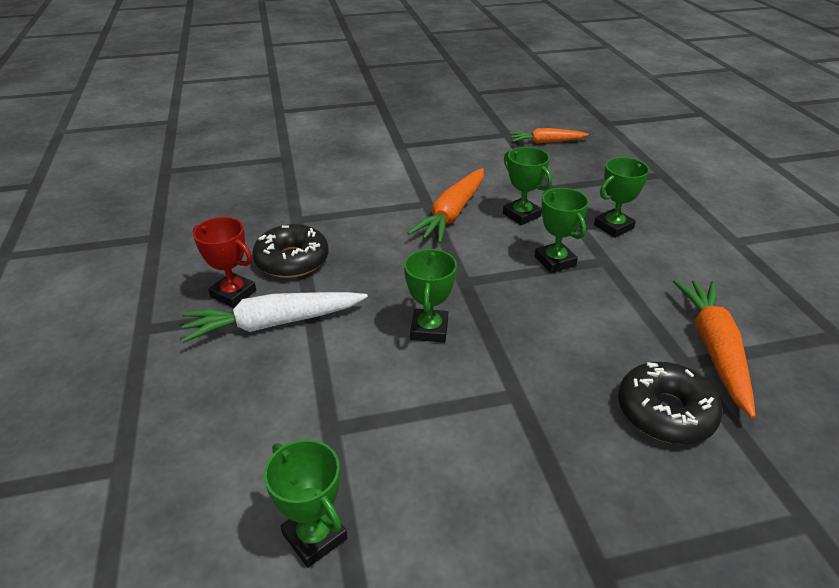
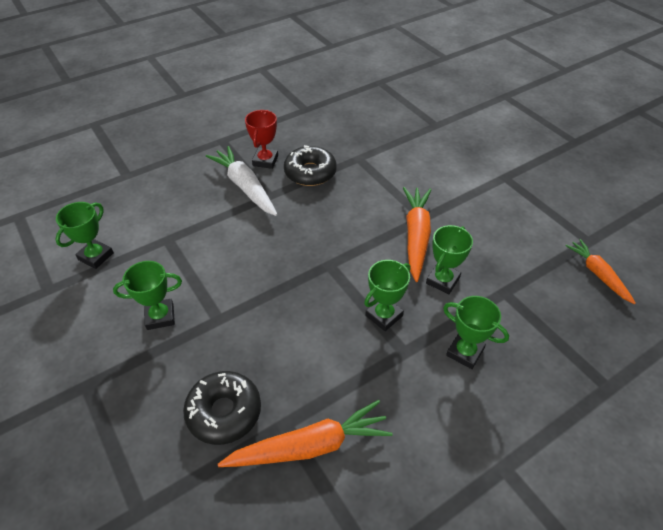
camera: 70 degrees right, 10 degrees up
green trophy [404,249,457,342] -> green trophy moved to [113,261,182,330]
orange carrot [408,168,484,243] -> orange carrot turned 90 degrees clockwise [403,187,431,282]

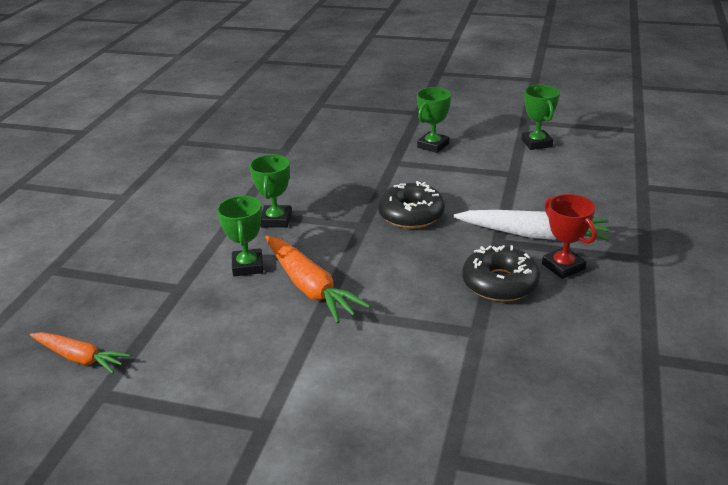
camera: 140 degrees right, 15 degrees down
black donut [183,371,261,445] -> black donut moved to [378,181,445,228]
orange carrot [218,400,393,467] -> none
green trophy [443,296,509,369] -> none

